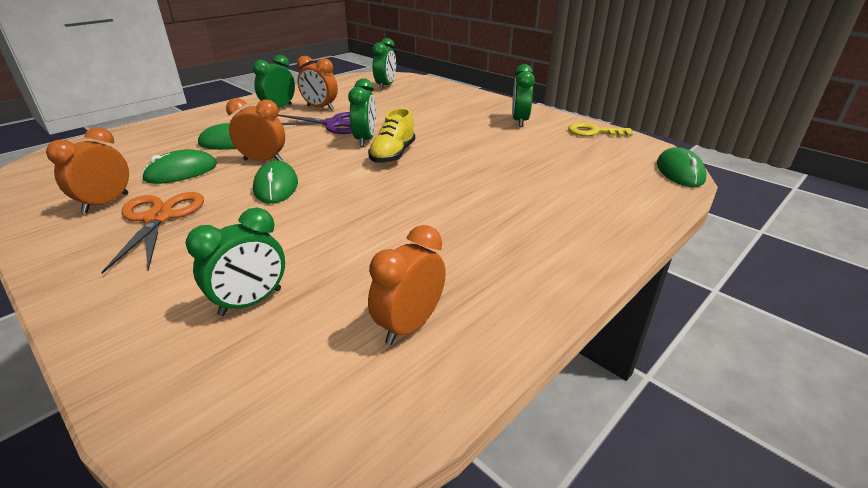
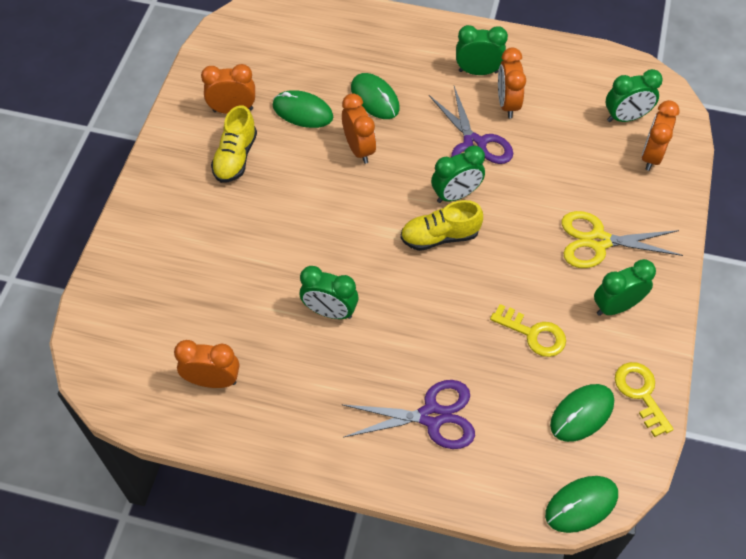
camera: 60 degrees right, 25 degrees up
orange scissors [101,192,204,274] -> yellow shoe [211,105,257,183]
green clock [185,208,285,316] -> green clock moved to [300,266,359,319]
green mouse [253,161,298,204] -> green mouse moved to [550,384,614,442]
none -> purple scissors [341,380,475,449]
none -> yellow key [490,304,566,357]
none -> yellow scissors [562,211,683,268]
none -> orange clock [642,100,680,171]

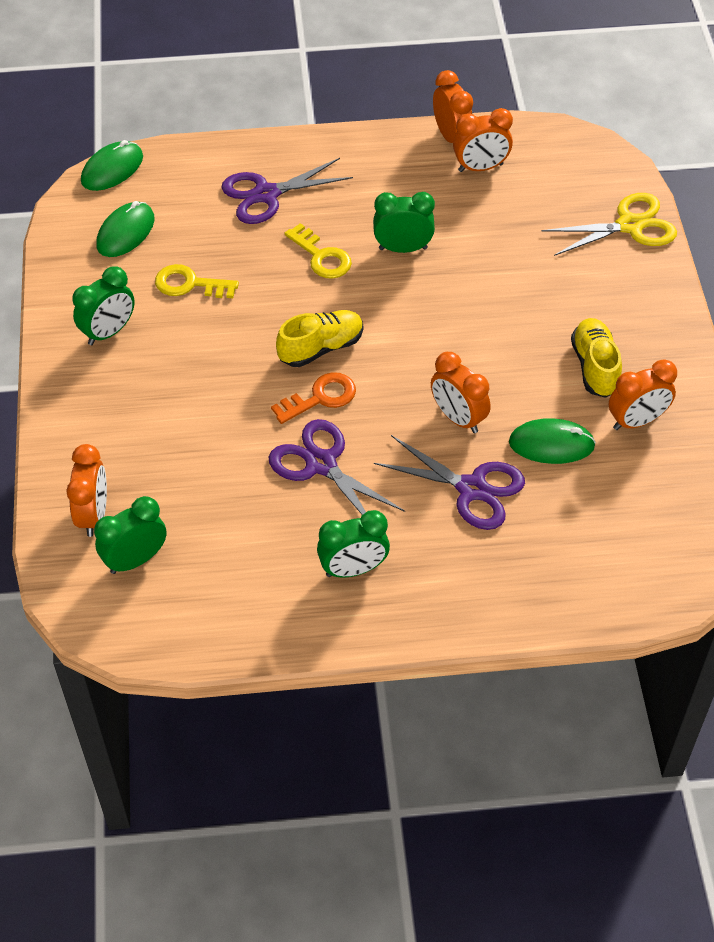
camera: 160 degrees right, 5 degrees down
green mouse [351,73,400,119] -> purple scissors [374,435,525,530]
green clock [431,145,485,203] -> orange key [271,372,356,424]
orange clock [498,48,526,118] -> orange clock moved to [433,70,473,143]
yellow scissors [562,211,683,268] -> yellow scissors moved to [542,193,677,256]
yellow key [615,362,674,437] -> yellow key moved to [284,223,352,279]

